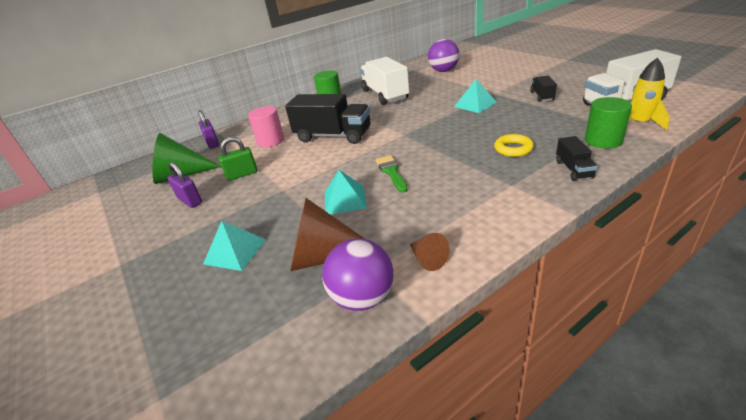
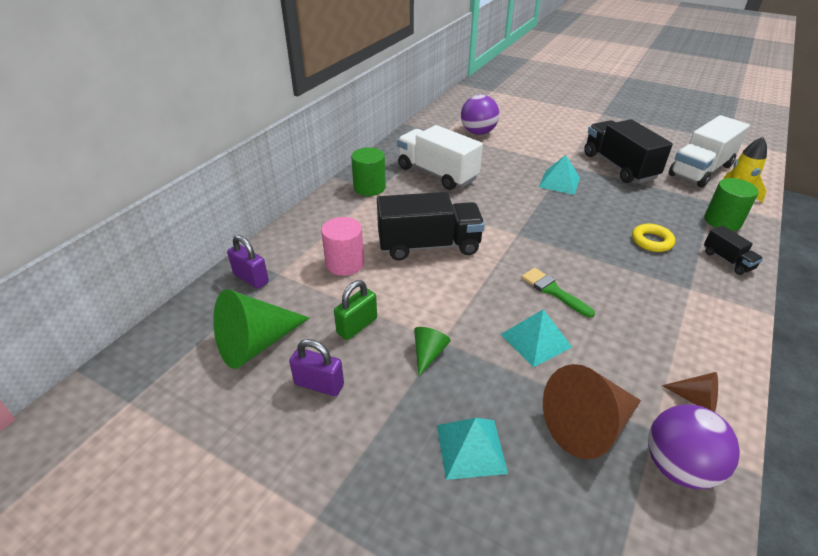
camera: 30 degrees left, 5 degrees up
black truck [530,76,557,102] -> black truck [584,119,673,183], size x2.07
none -> green cone [414,327,451,376]

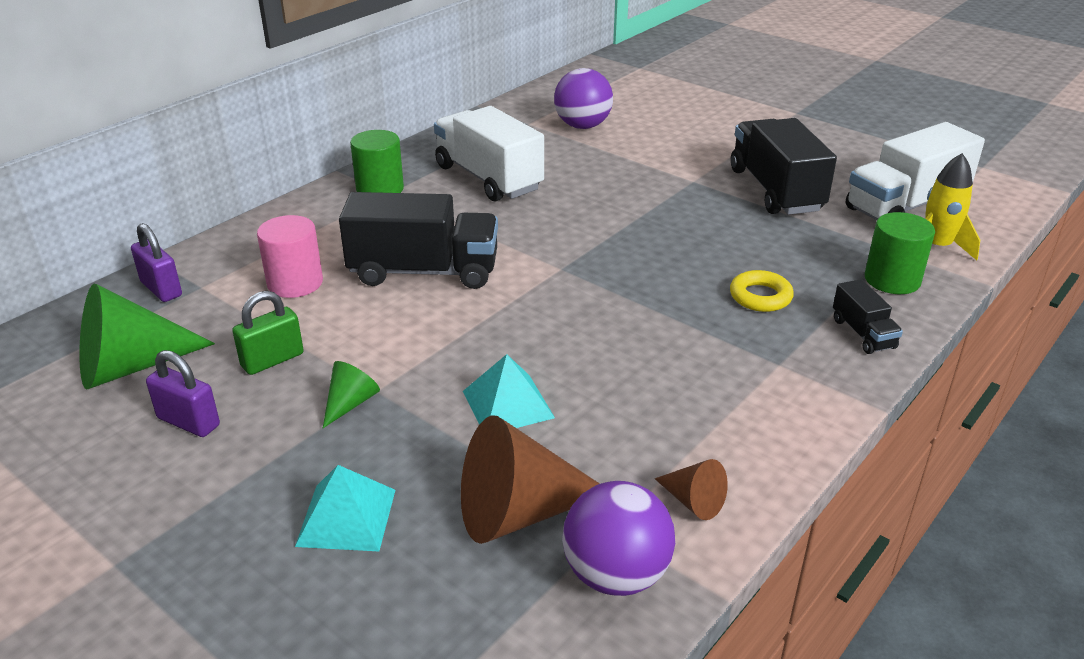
camera: 10 degrees right, 5 degrees down
green brush [521,268,595,318] -> none
turquoise pyramid [539,155,580,195] -> none

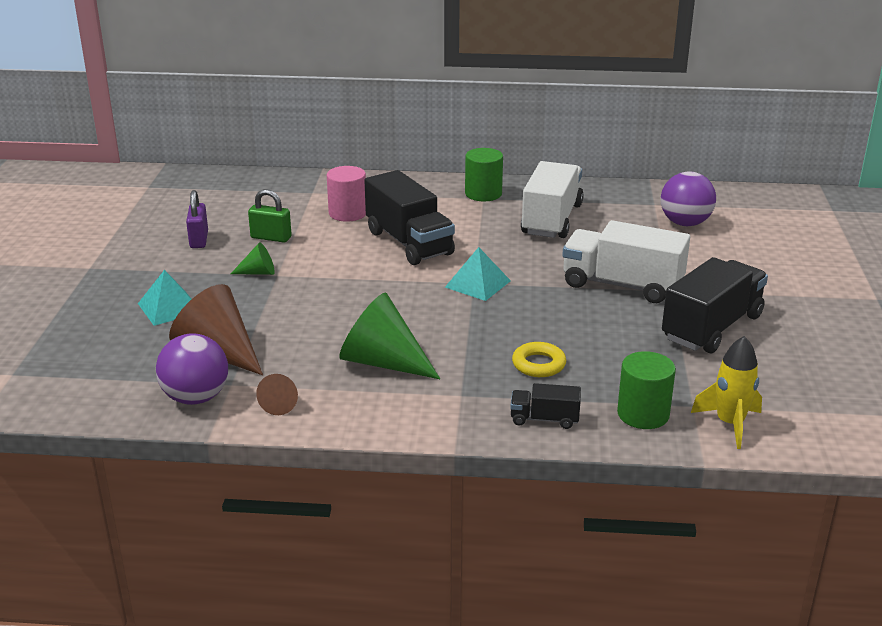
camera: 55 degrees right, 5 degrees down
green cone [79,284,215,390] -> green cone moved to [339,293,440,379]
purple padlock [131,223,182,302] -> none
turquoise pyramid [463,354,555,428] -> turquoise pyramid moved to [445,247,511,301]
black truck [833,279,903,354] -> black truck turned 60 degrees clockwise [510,383,581,429]
white truck [846,122,985,220] -> white truck moved to [562,220,690,303]

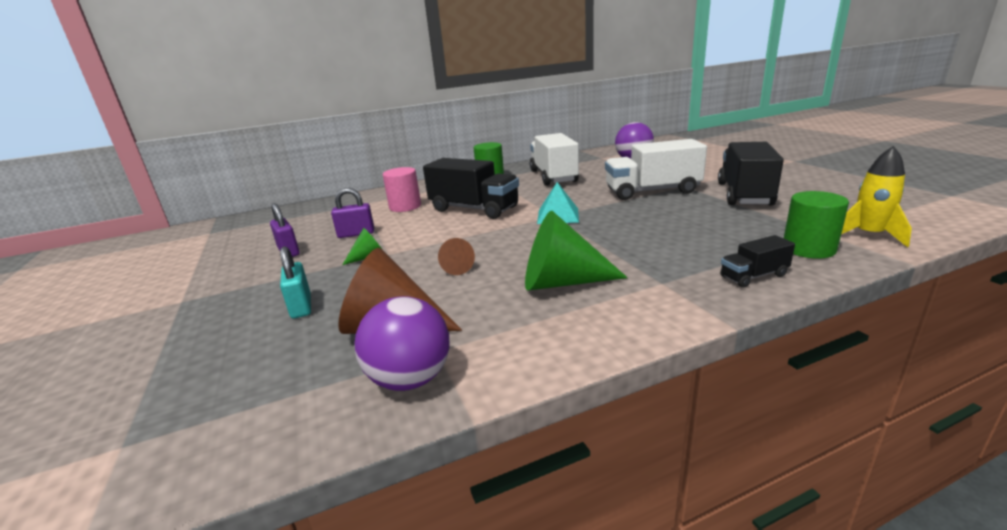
camera: 25 degrees left, 5 degrees down
turquoise pyramid [138,270,191,326] -> turquoise padlock [280,246,311,319]
green padlock [248,189,292,242] -> purple padlock [331,188,374,238]
brown cone [256,374,298,415] -> brown cone moved to [438,238,475,275]
yellow ring [512,342,566,377] -> none

